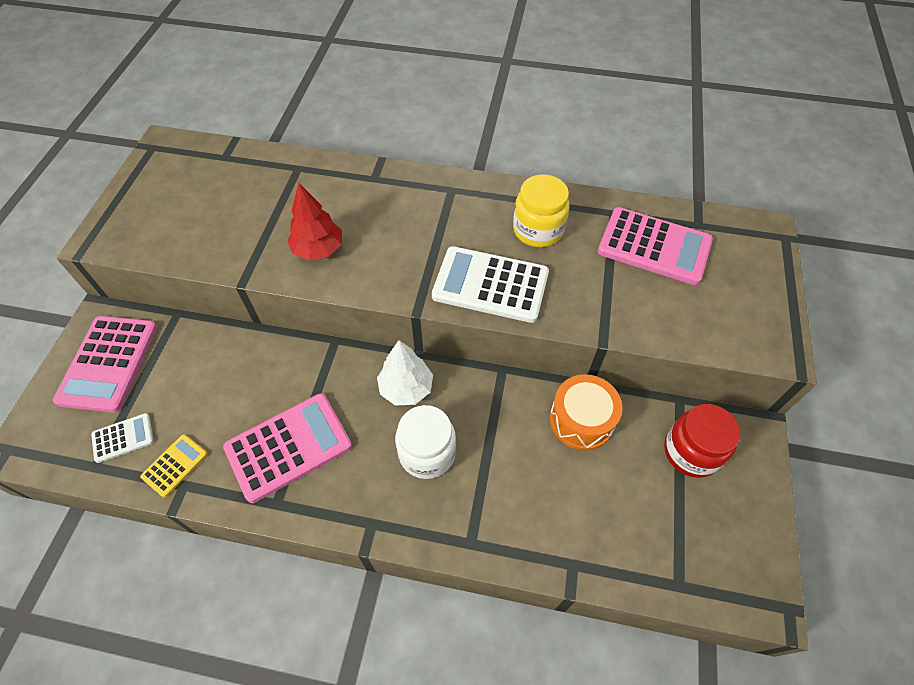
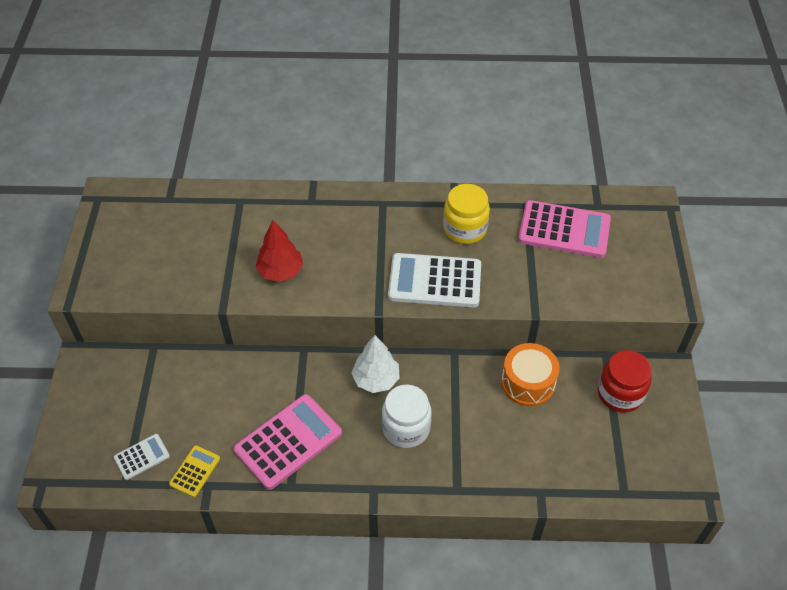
camera: 10 degrees left, 5 degrees down
pink calculator [53,316,157,413] -> none

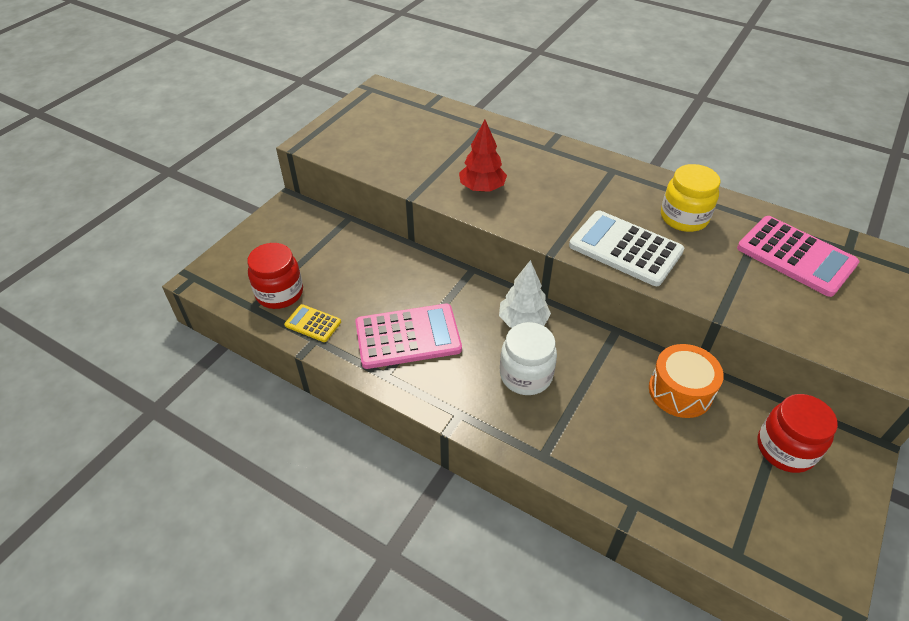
camera: 30 degrees right, 5 degrees down
white calculator [114,434,170,480] -> red jar [247,243,303,309]
yellow calculator [169,445,220,497] -> yellow calculator turned 120 degrees counterclockwise [284,304,341,342]

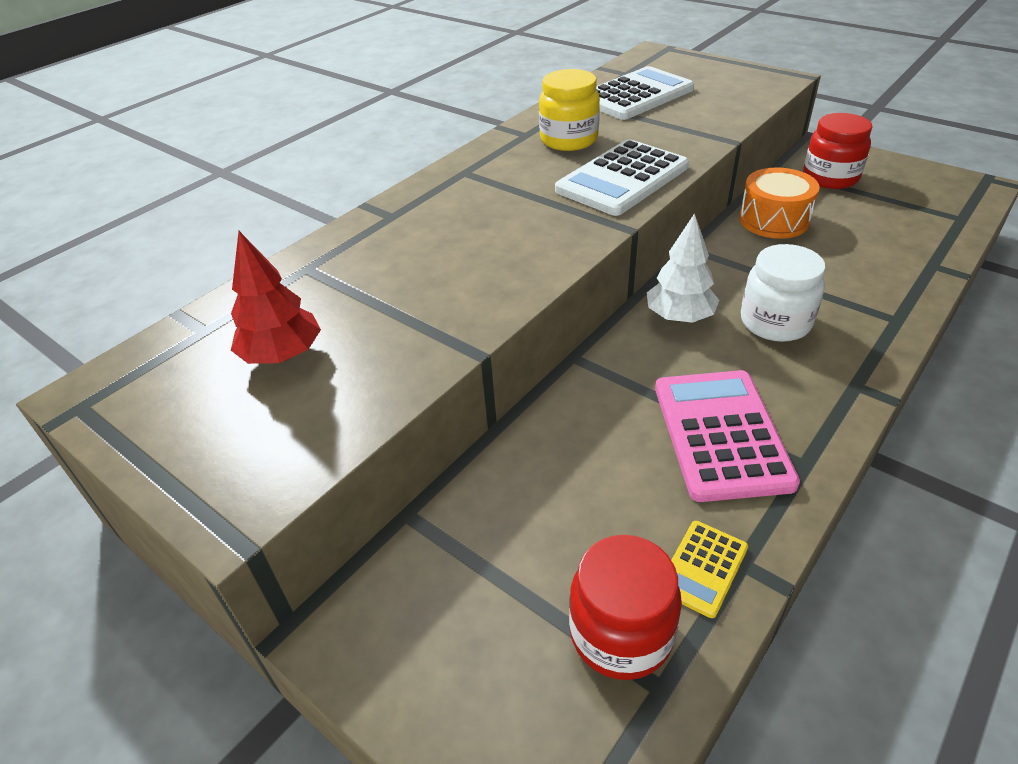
camera: 80 degrees left, 5 degrees down
red tree [459,120,507,192] -> red tree moved to [231,231,321,364]
pink calculator [737,216,860,297] -> white calculator [596,66,694,120]

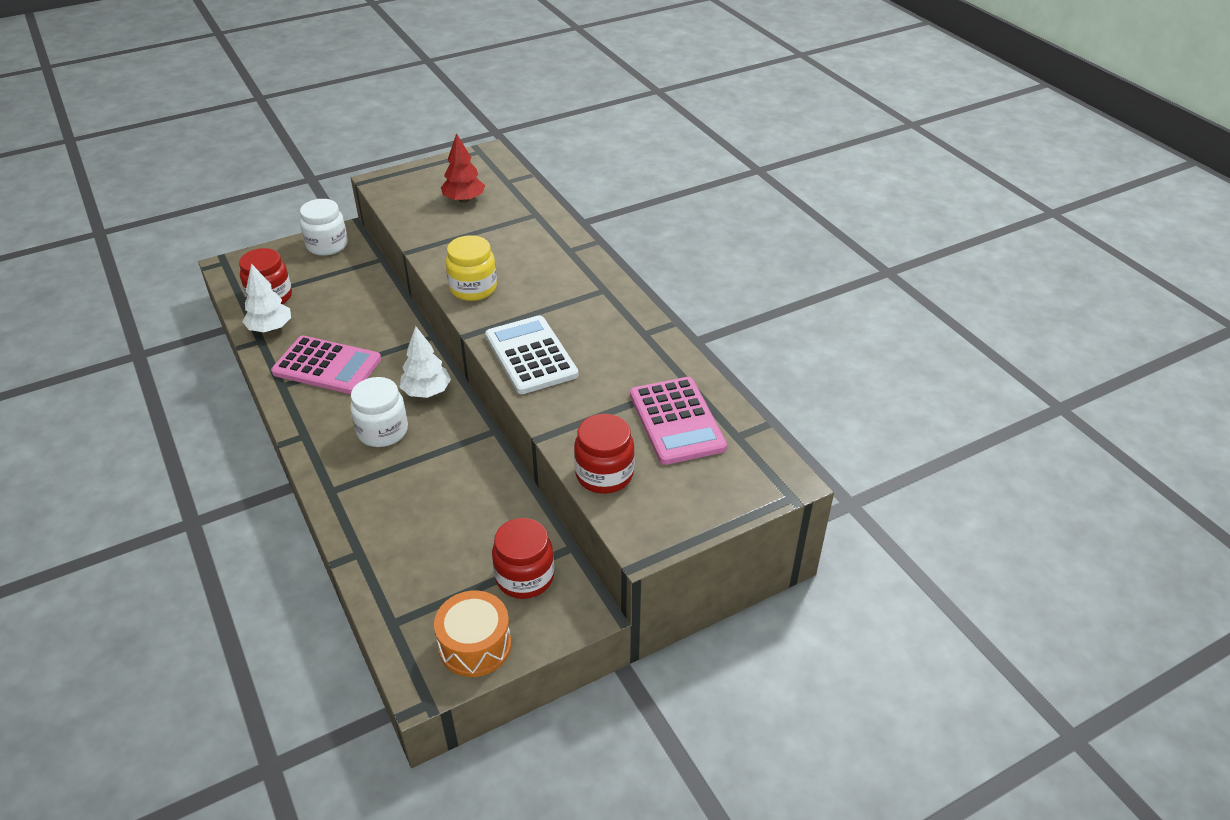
camera: 110 degrees right, 0 degrees up
yellow jar [539,69,600,151] -> yellow jar moved to [446,235,497,301]
white calculator [596,66,694,120] -> pink calculator [630,377,727,465]
yellow calculator [671,521,748,618] -> white tree [242,264,291,332]
orange drum [739,167,820,239] -> orange drum moved to [434,591,512,677]
none -> white jar [300,199,348,256]
none -> red jar [574,414,635,494]

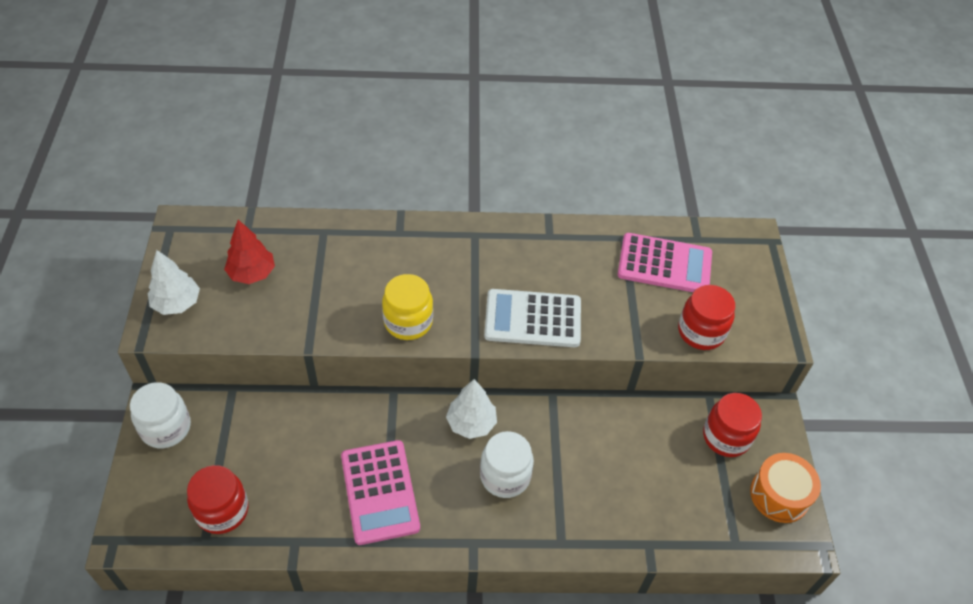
camera: 65 degrees left, 10 degrees up
white tree [242,264,291,332] -> white tree moved to [148,250,200,315]
pink calculator [271,336,381,394] -> pink calculator turned 120 degrees clockwise [341,440,420,545]

